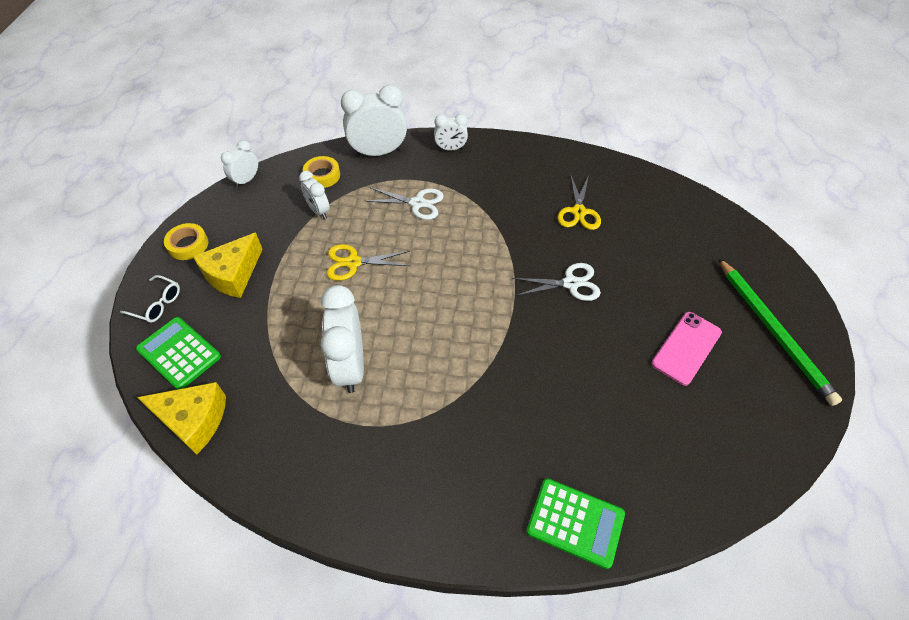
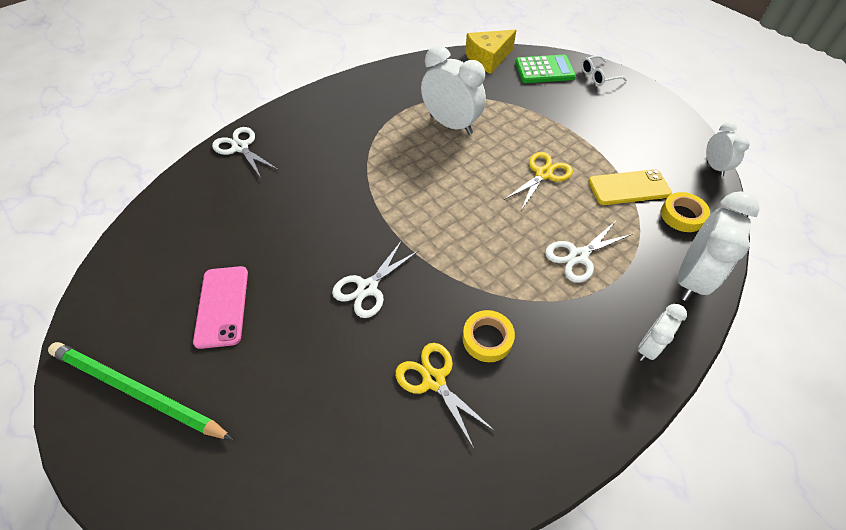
camera: 135 degrees right, 0 degrees up
yellow tape [164,223,208,260] -> yellow tape moved to [462,310,515,362]
yellow cheese [193,232,263,298] -> none
white clock [299,171,330,219] -> yellow phone [588,169,672,205]
green calculator [526,478,625,569] -> white scissors [212,127,279,178]

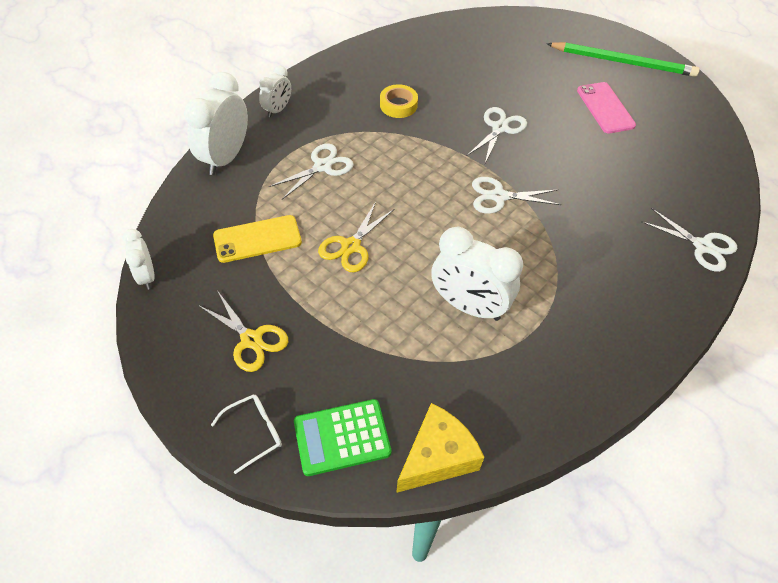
camera: 170 degrees right, 0 degrees up
yellow scissors [395,343,495,448] -> yellow scissors moved to [198,290,288,372]
yellow tape [661,192,710,232] -> none
none -> white scissors [472,177,561,214]

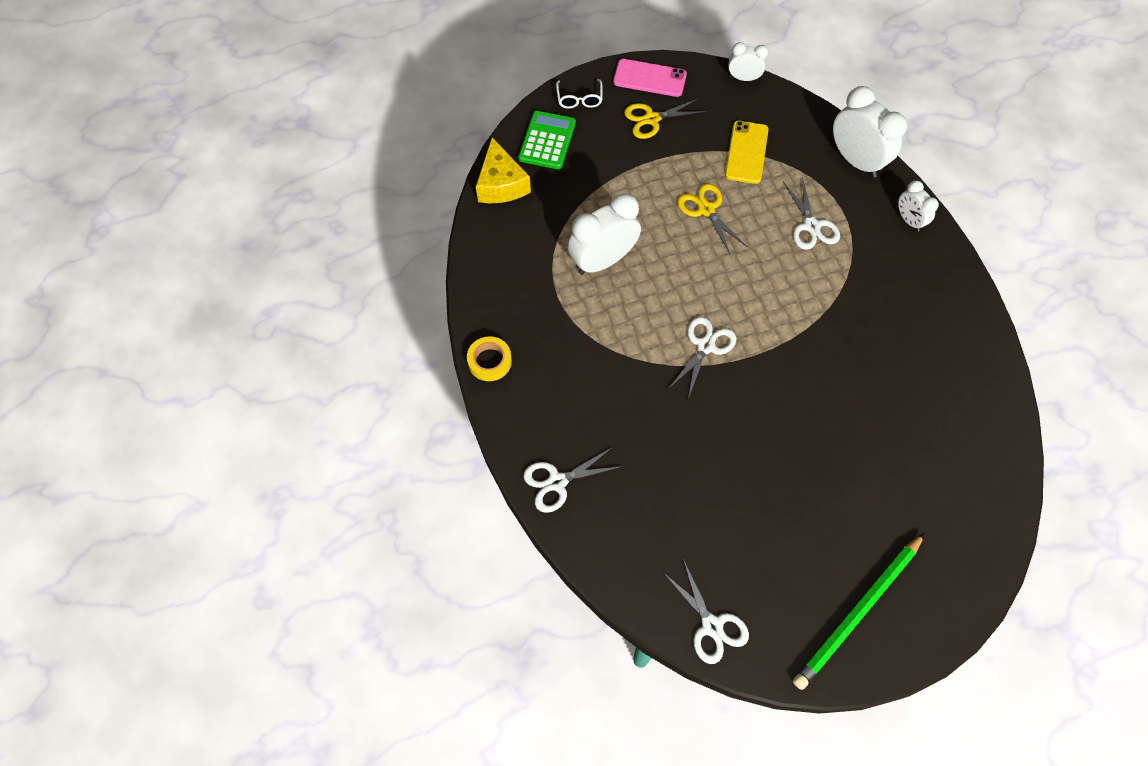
camera: 120 degrees right, 10 degrees up
yellow tape [380,84,418,118] -> yellow tape moved to [467,336,512,381]
white scissors [467,107,527,163] -> white scissors moved to [663,559,749,664]
pink phone [577,82,636,133] -> pink phone moved to [613,59,687,97]

